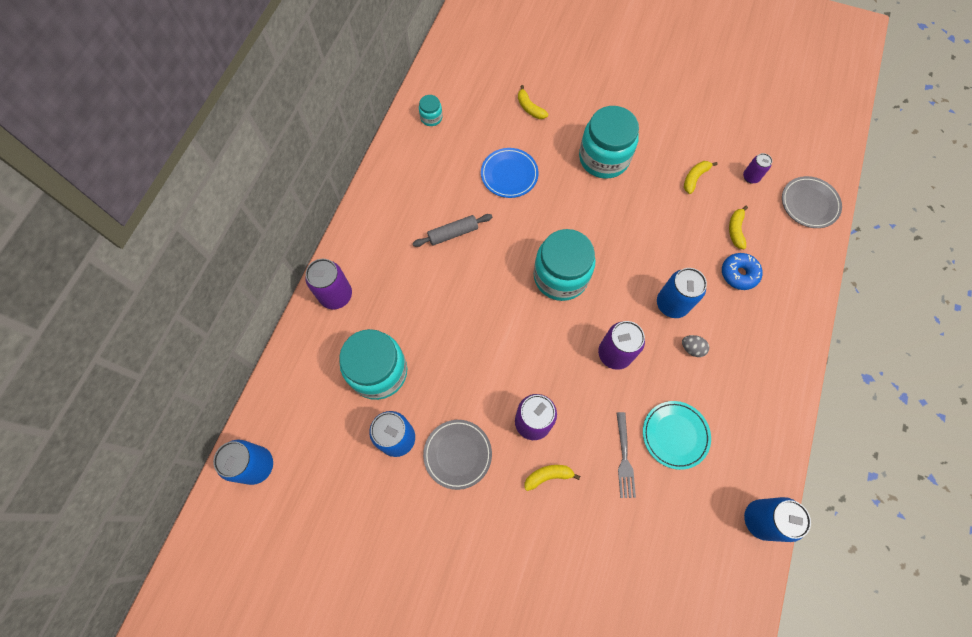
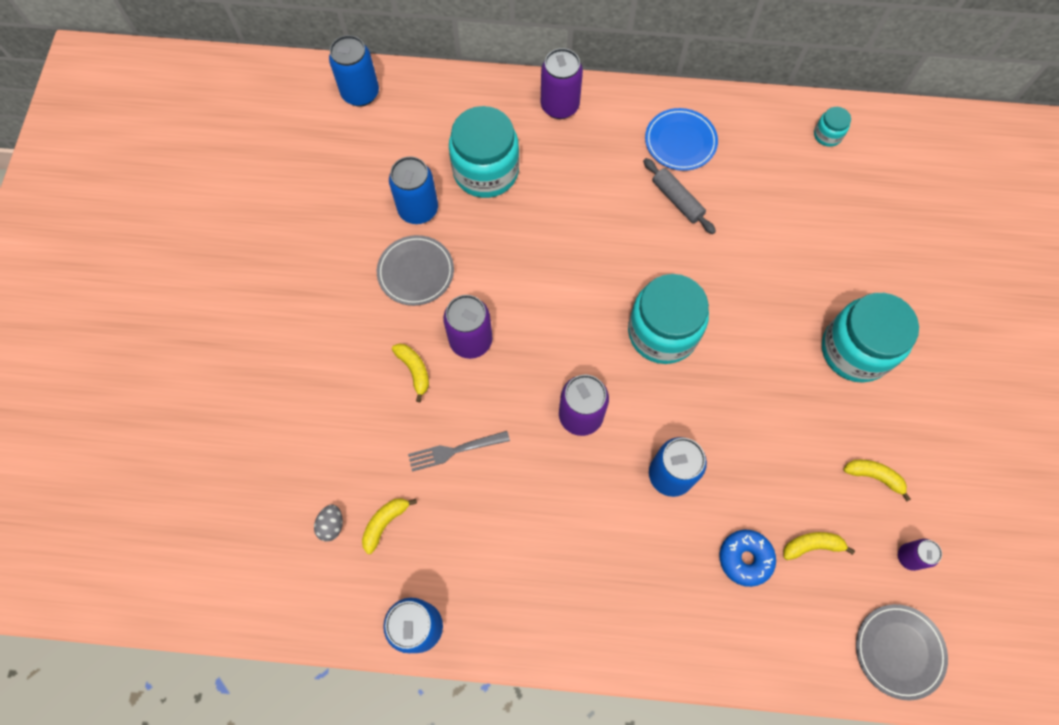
camera: 75 degrees right, 0 degrees up
blue plate [481,148,539,198] -> blue plate moved to [645,108,718,171]
yellow banana [518,85,548,119] -> yellow banana moved to [362,498,417,554]
turquoise plate [643,401,711,470] -> none
grey egg [682,335,709,357] -> grey egg moved to [314,505,343,542]

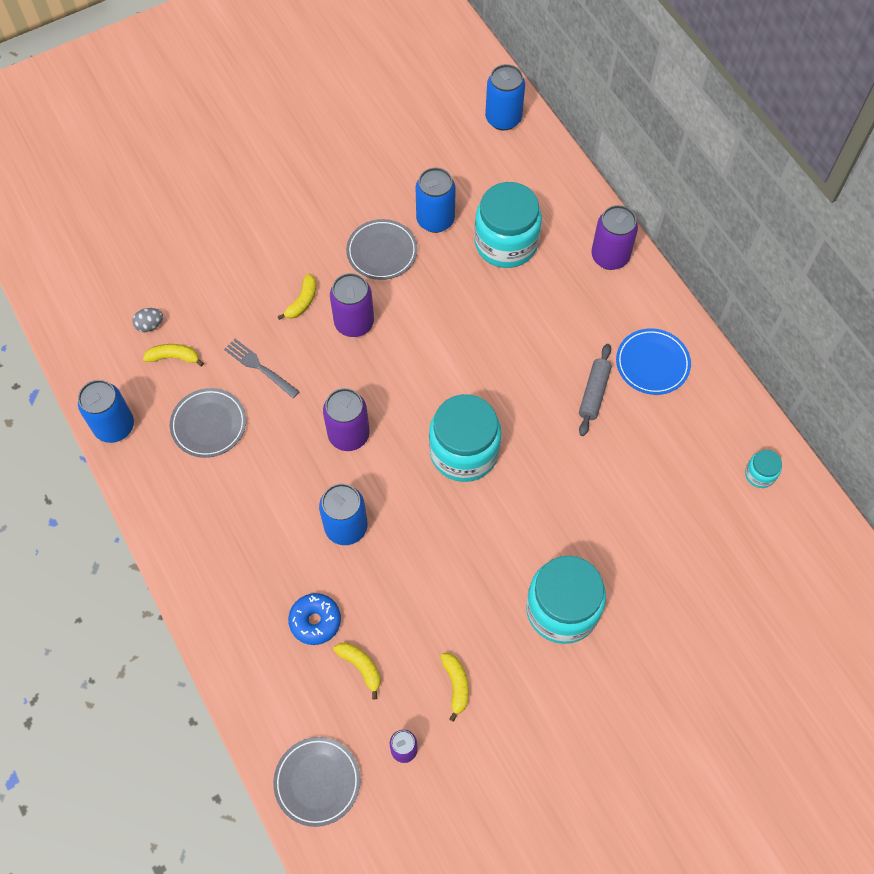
camera: 55 degrees right, 5 degrees down
none -> grey plate [170,388,246,458]

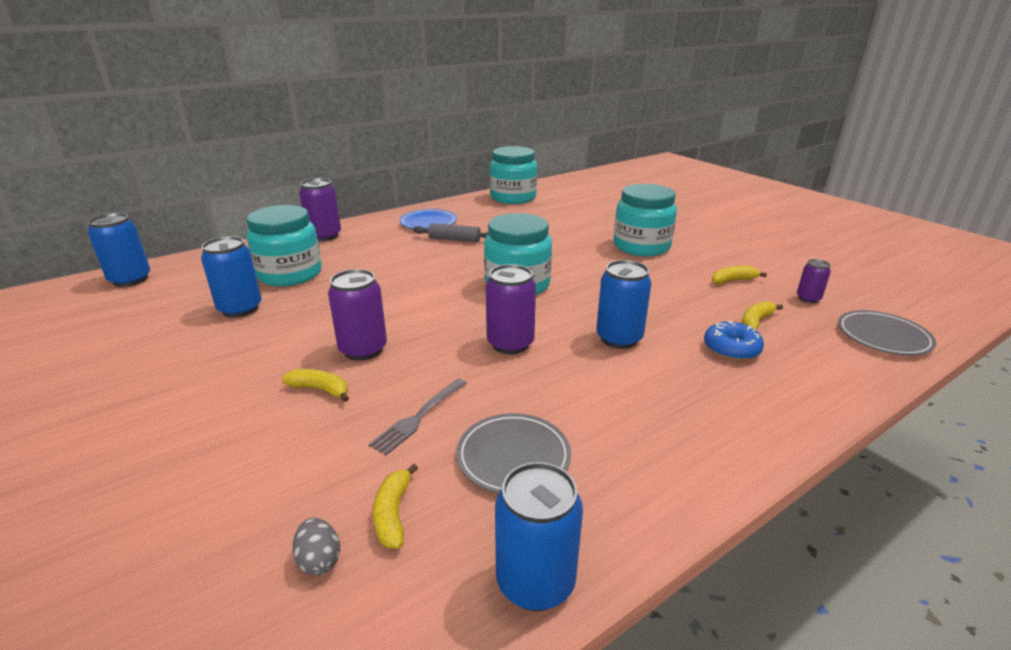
camera: 95 degrees left, 35 degrees down
grey plate [346,219,418,280] -> none
turquoise jar [745,450,782,488] -> turquoise jar [490,146,537,204], size x2.23

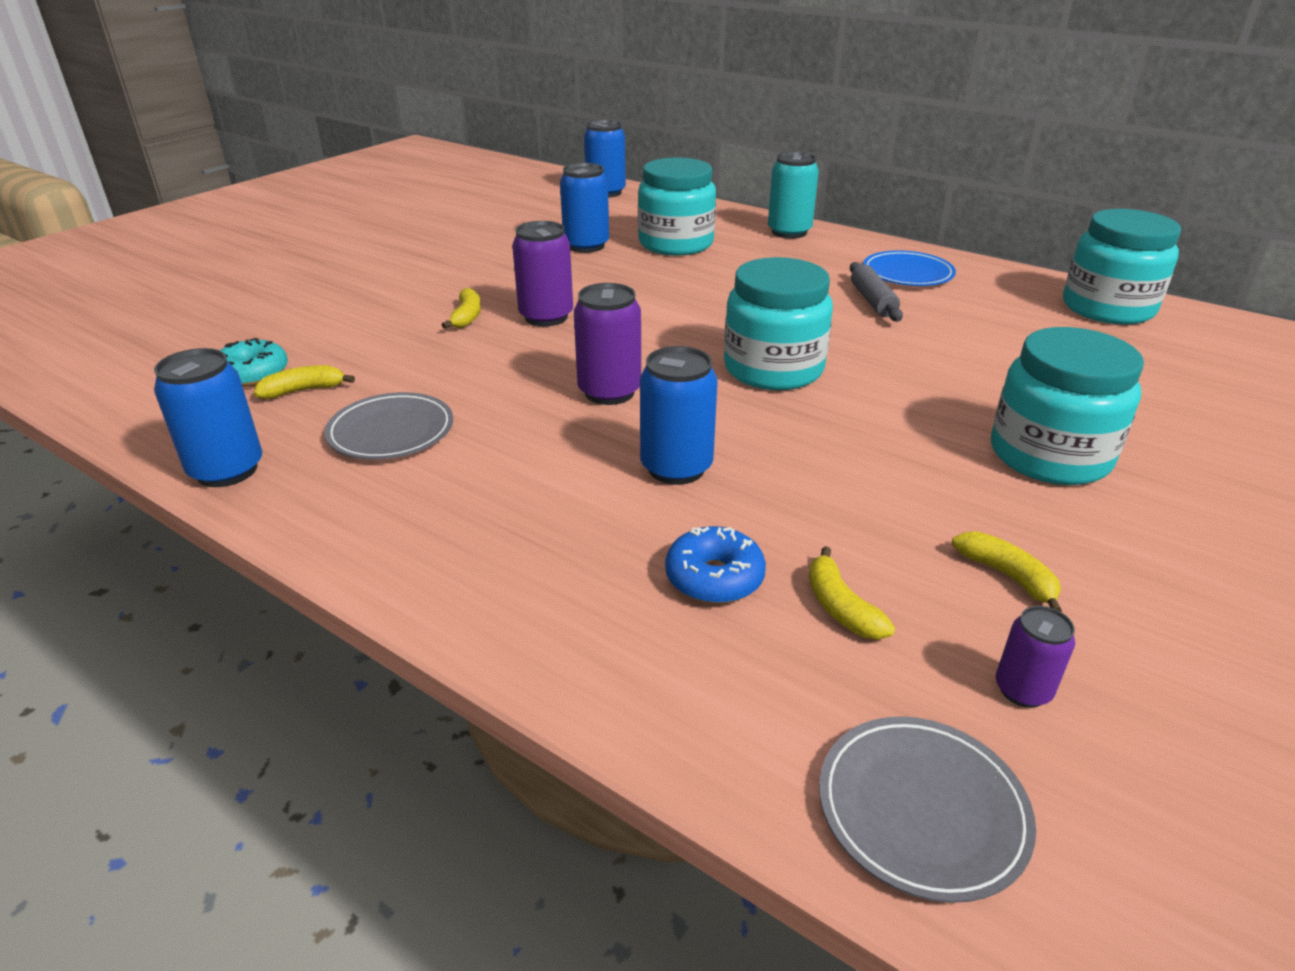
camera: 70 degrees right, 5 degrees up
grey egg [292,518,340,575] -> turquoise donut [220,338,288,387]
purple can [299,178,341,241] -> turquoise can [768,152,819,239]
grey fork [368,379,467,455] -> none
yellow banana [742,301,783,330] -> yellow banana turned 135 degrees counterclockwise [809,546,895,640]

